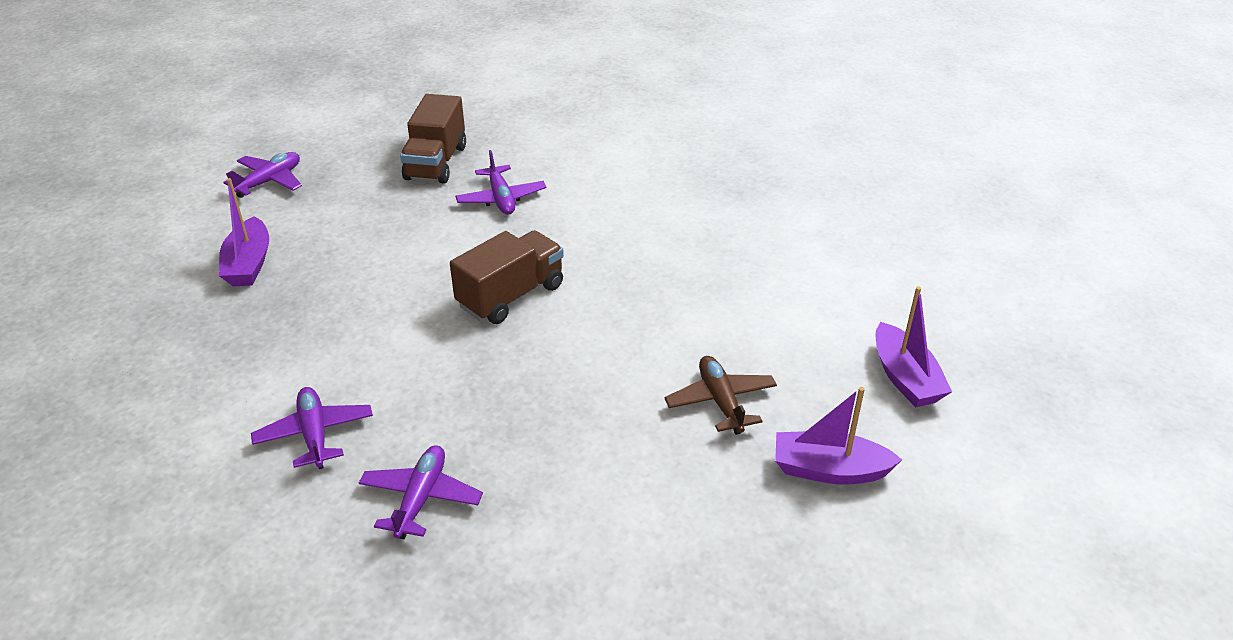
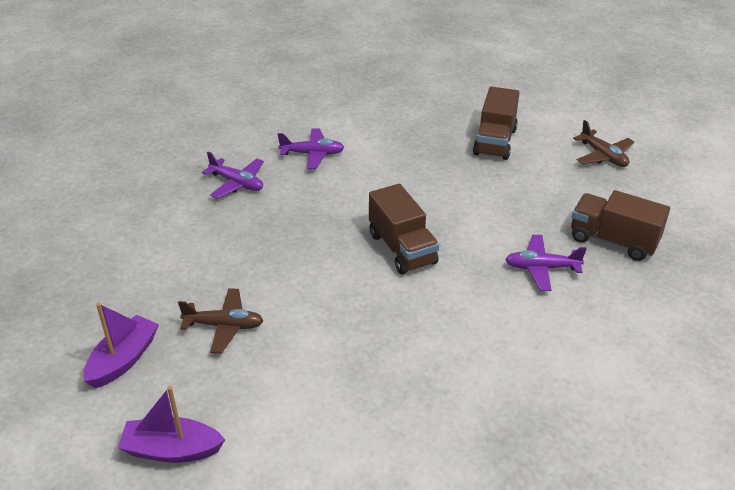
camera: 110 degrees right, 0 degrees up
purple boat [219,178,269,286] -> brown truck [473,87,520,160]
purple plane [223,152,302,198] -> brown plane [573,120,634,167]

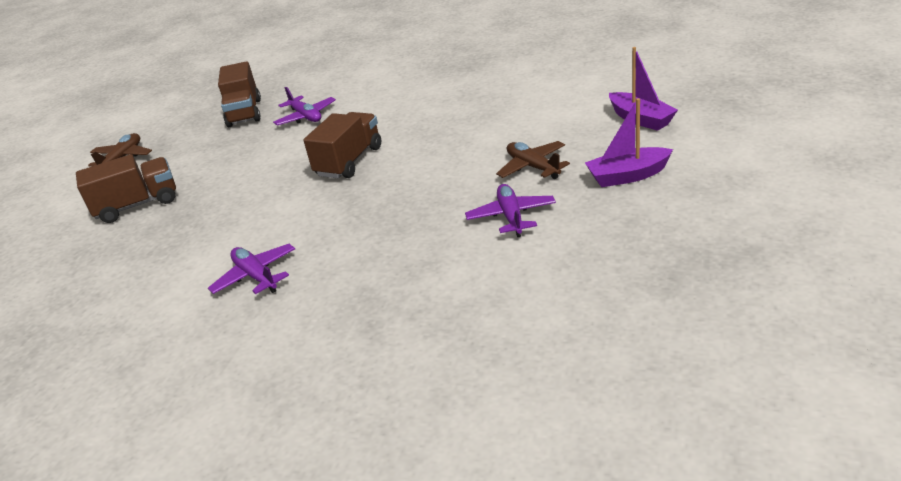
camera: 125 degrees left, 5 degrees down
purple plane [202,152,264,198] -> purple plane moved to [465,184,556,237]

